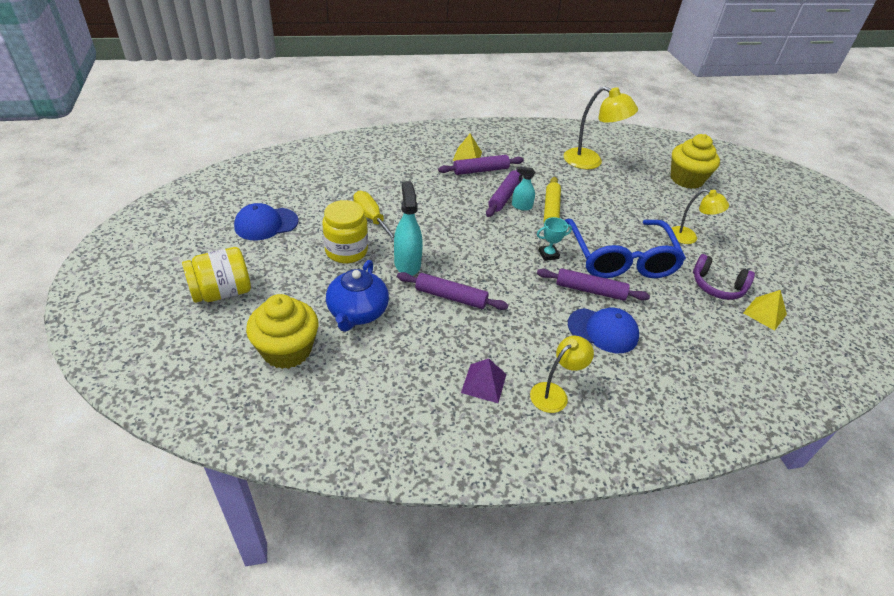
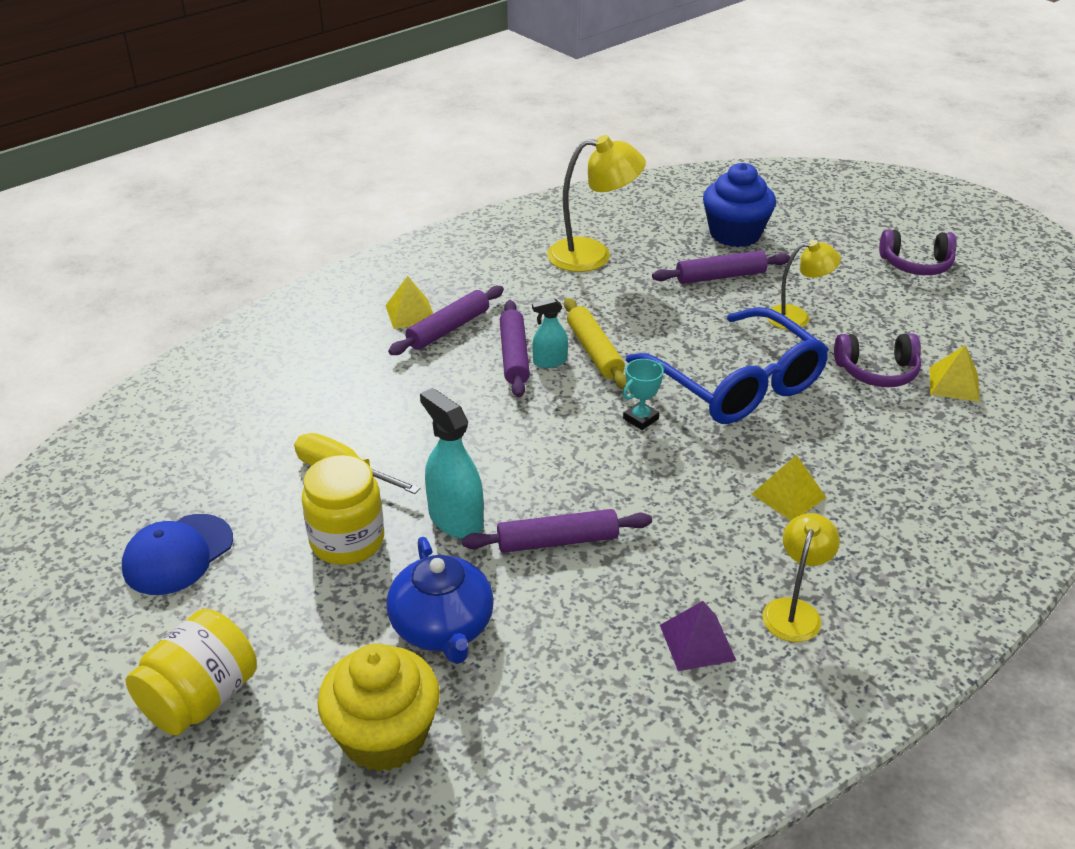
camera: 25 degrees left, 5 degrees down
purple rolling pin [537,268,650,301] -> purple rolling pin moved to [652,251,790,284]
blue cap [568,308,639,353] -> yellow pyramid [752,455,827,520]
yellow cupcake [671,134,720,189] -> blue cupcake [703,163,776,247]
none -> purple headphones [879,230,956,275]

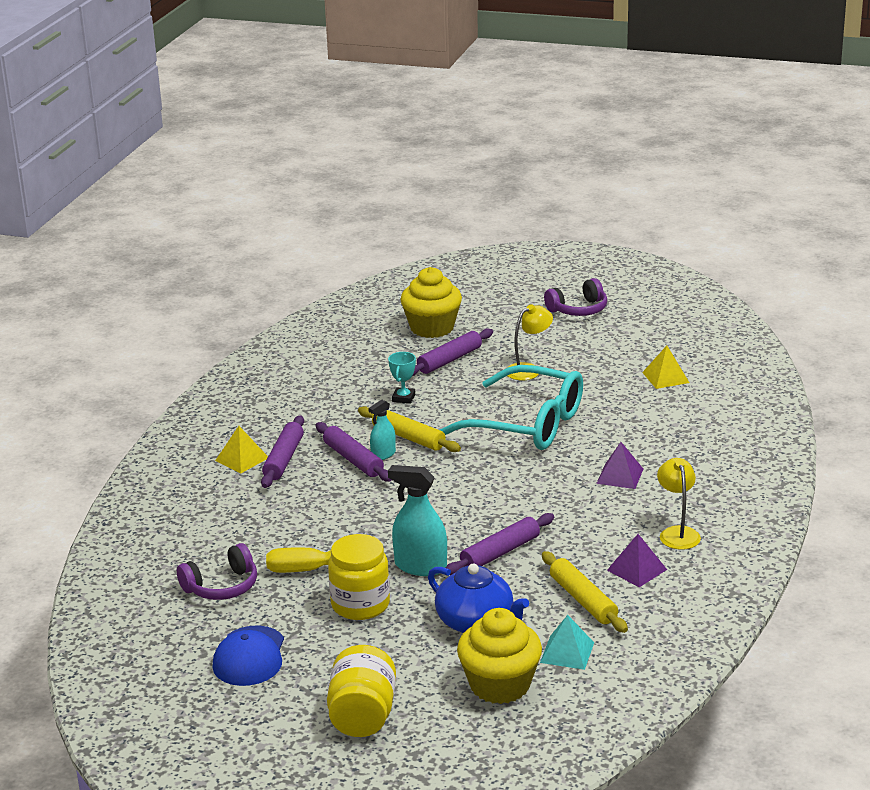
camera: 30 degrees left, 10 degrees down
yellow lamp [547,135,646,272] -> none
turquoise trophy [623,359,664,430] -> turquoise trophy moved to [388,352,416,404]
blue glasses [626,307,829,424] -> turquoise glasses [440,365,583,450]
blue cupcake [703,163,776,247] -> yellow cupcake [400,267,462,338]
yellow pyramid [752,455,827,520] -> purple pyramid [596,442,643,489]
purple headphones [834,333,921,387] -> purple headphones moved to [177,543,257,600]
none -> turquoise pyramid [540,615,594,670]
none -> yellow rolling pin [542,551,628,633]

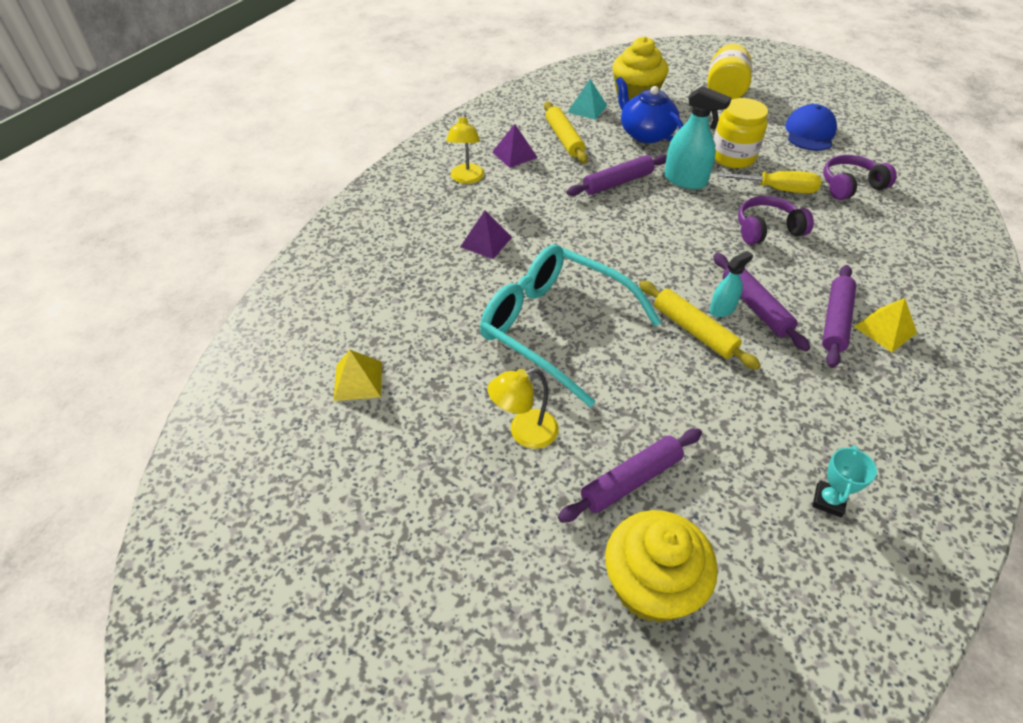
camera: 170 degrees left, 20 degrees up
turquoise trophy [388,352,416,404] -> turquoise trophy moved to [812,446,877,517]
purple headphones [544,278,607,316] -> purple headphones moved to [738,196,814,245]

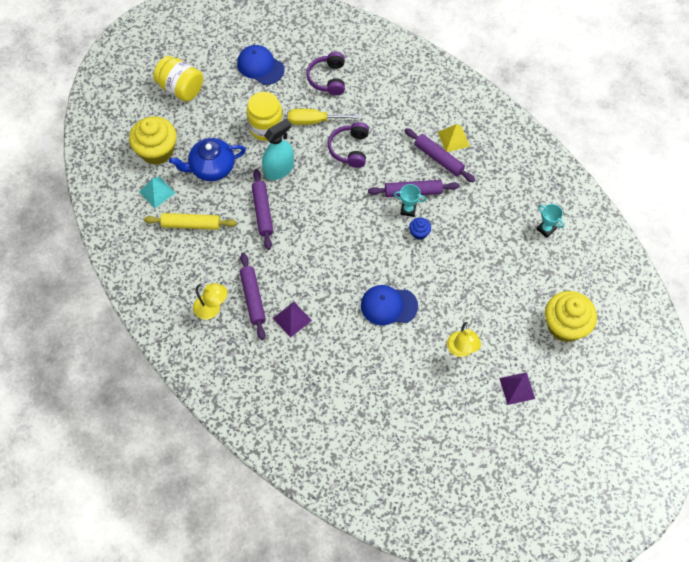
camera: 70 degrees left, 15 degrees up
yellow pyramid [333,350,382,401] -> none
turquoise glasses [480,244,662,407] -> blue cap [361,285,418,326]
purple pyramid [492,124,538,168] -> purple pyramid moved to [499,372,535,405]
purple rolling pin [558,428,702,523] -> purple rolling pin moved to [240,253,266,340]
yellow rolling pin [639,280,761,370] -> blue cupcake [409,217,431,240]
turquoise spray bottle [709,251,753,317] -> turquoise trophy [394,184,426,217]
yellow screwdriver [718,171,821,194] -> yellow screwdriver turned 120 degrees counterclockwise [288,109,359,125]

